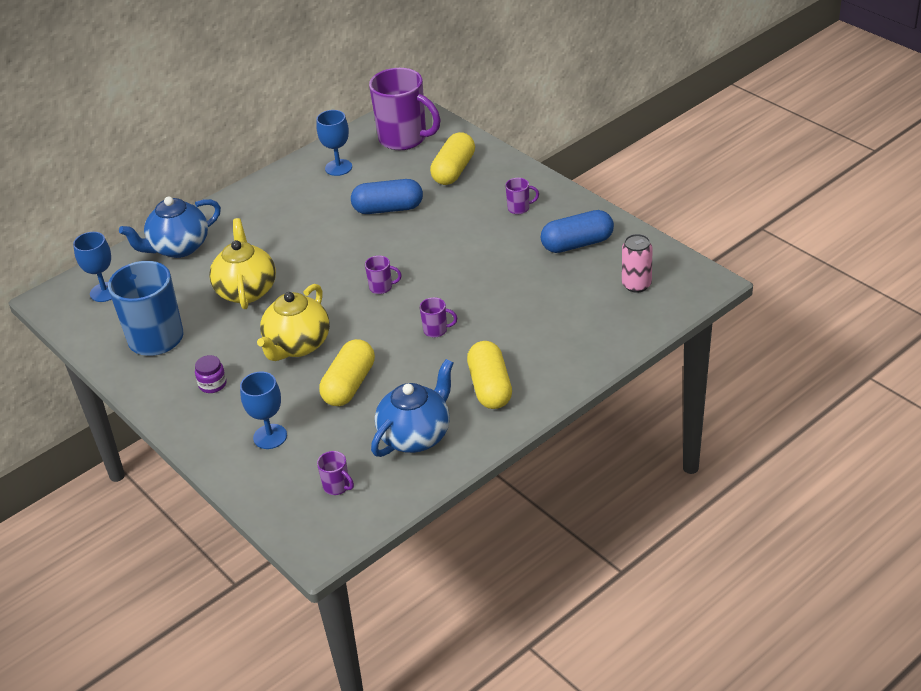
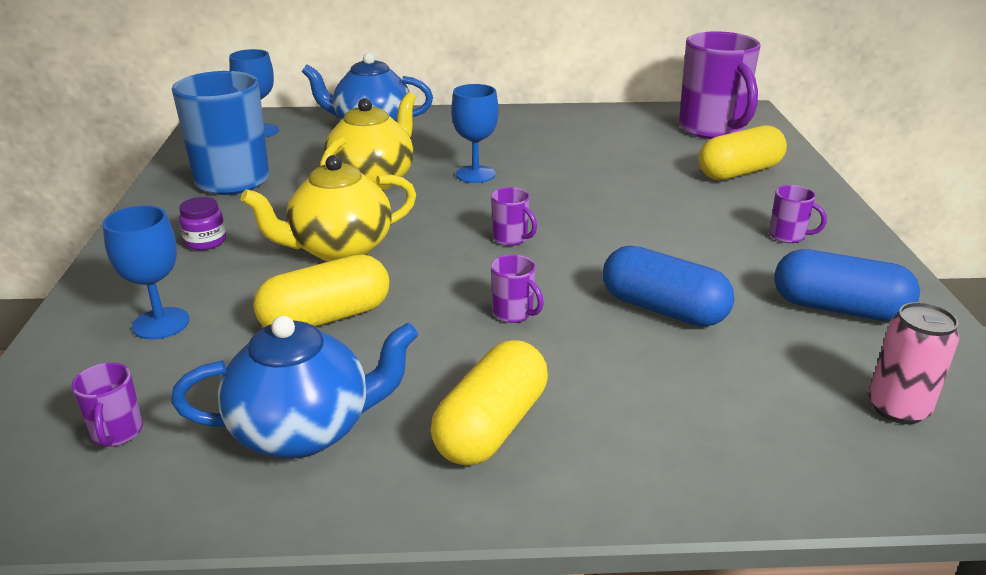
camera: 35 degrees right, 10 degrees down
blue goblet [316,110,352,176] -> blue goblet moved to [451,84,499,183]
blue capsule [351,179,423,214] -> blue capsule moved to [603,245,734,327]

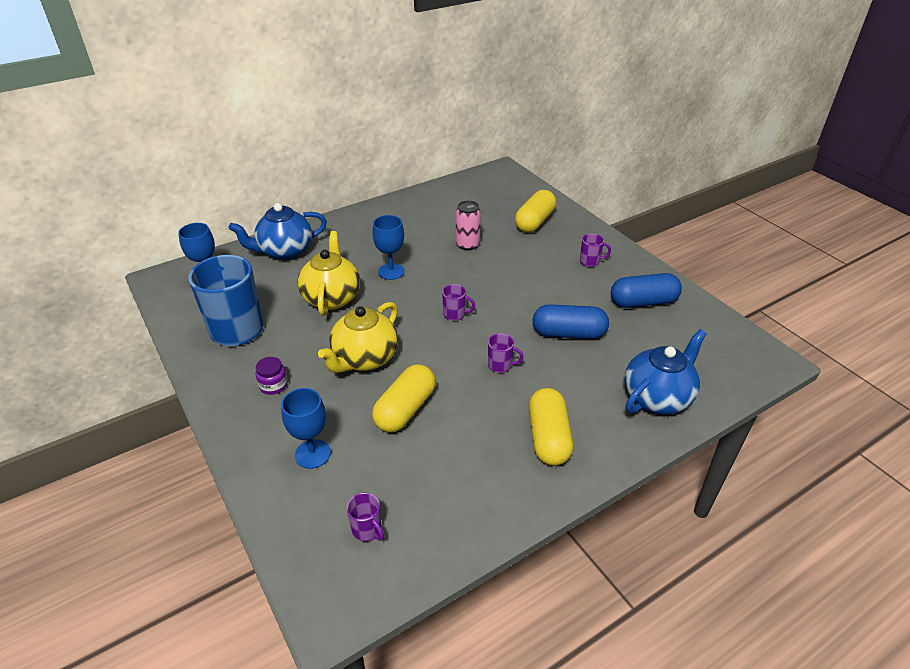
camera: 30 degrees left, 10 degrees up
blue teapot [171,316,418,459] -> blue teapot moved to [624,329,707,414]
purple mug [679,31,761,139] -> none
pink can [869,302,959,424] -> pink can moved to [456,201,481,251]

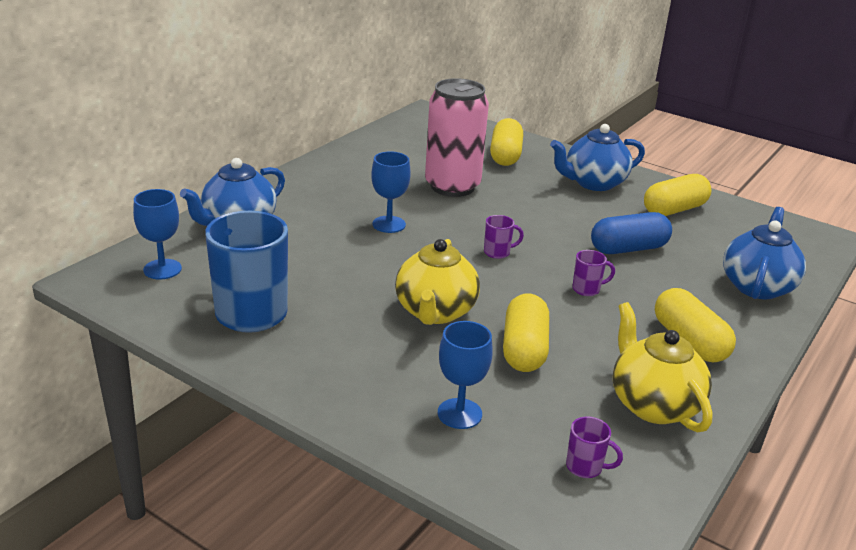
camera: 25 degrees left, 10 degrees down
purple jar [256,357,288,395] -> none
yellow teapot [298,231,360,316] -> yellow teapot moved to [613,302,713,432]
pink can [456,201,481,251] -> pink can [425,78,489,197], size x1.92
purple mug [580,234,611,267] -> blue teapot [550,124,645,191]
blue capsule [611,273,682,308] -> yellow capsule [644,174,711,216]

